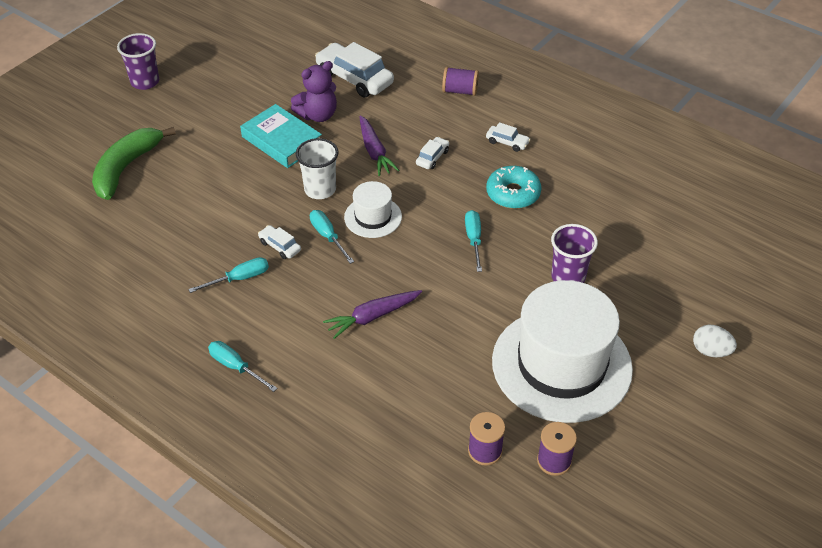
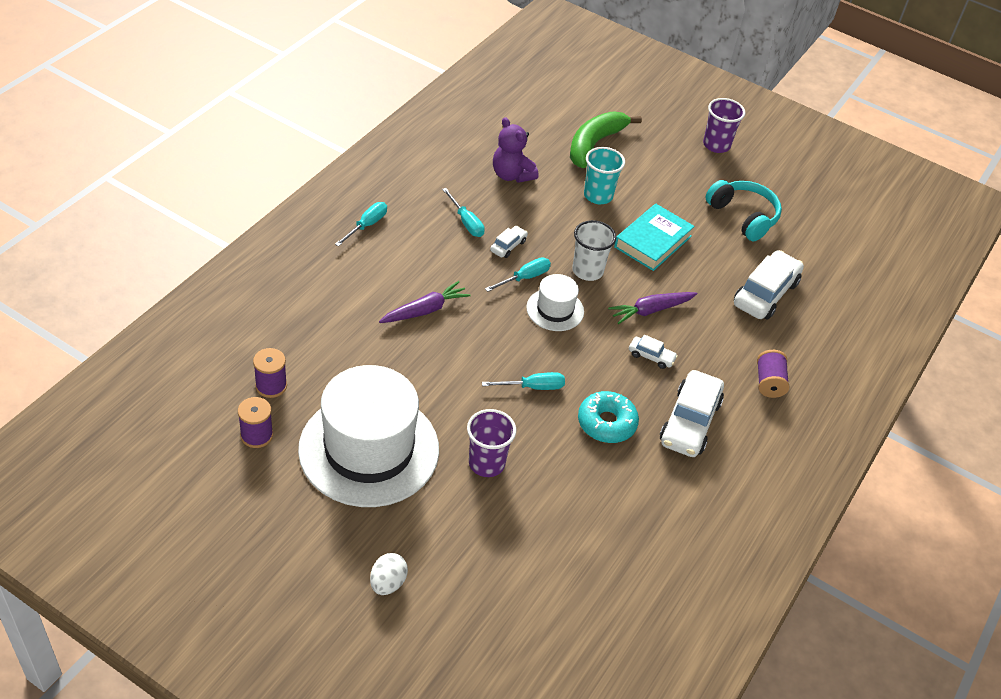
camera: 80 degrees right, 0 degrees up
green banana [92,127,176,200] -> green banana turned 75 degrees counterclockwise [570,111,642,168]
purple teddy bear [291,61,337,122] -> purple teddy bear moved to [493,117,538,183]
purple carrot [323,290,422,339] -> purple carrot turned 90 degrees clockwise [379,281,471,323]
white car [486,122,531,152] -> white car [660,370,724,457], size x2.07
none -> turquoise cup [584,147,625,204]
none -> turquoise headphones [705,180,782,241]

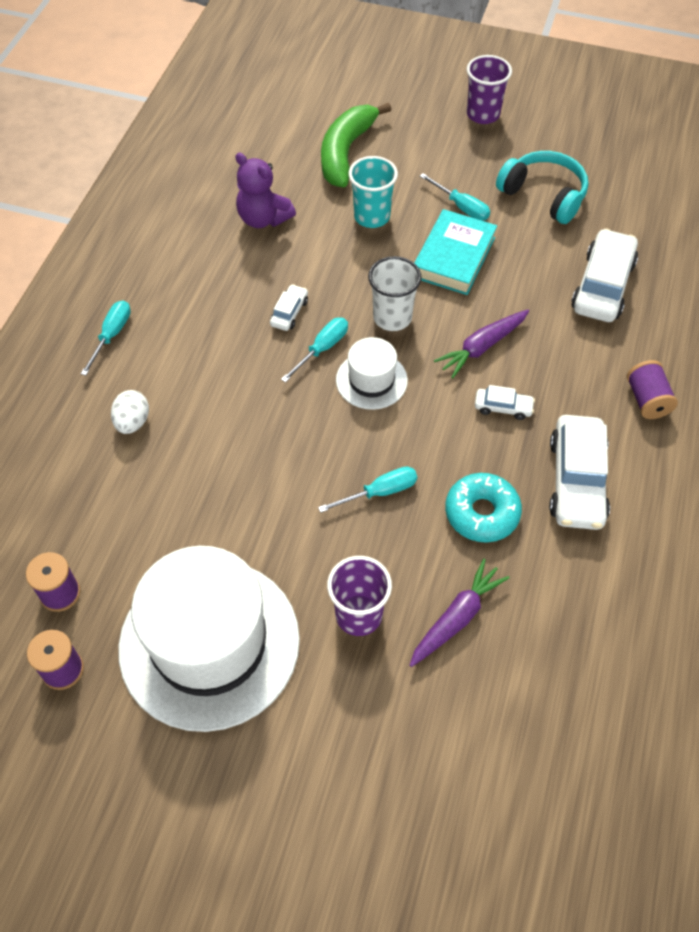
camera: 10 degrees left, 10 degrees up
white egg [370,553,408,595] -> white egg moved to [111,390,149,434]
purple carrot [379,281,471,323] -> purple carrot moved to [409,559,510,667]
turquoise screwdriver [442,188,485,237] -> turquoise screwdriver moved to [420,173,490,221]

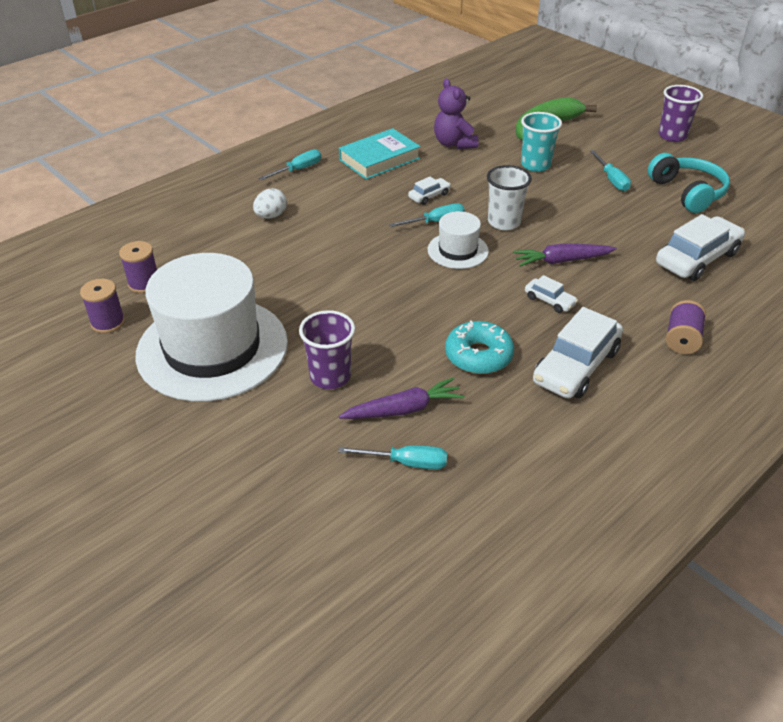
camera: 30 degrees right, 15 degrees down
turquoise screwdriver [318,466,417,513] -> turquoise screwdriver moved to [338,445,447,469]
turquoise book [414,209,497,295] -> turquoise book moved to [339,128,421,180]

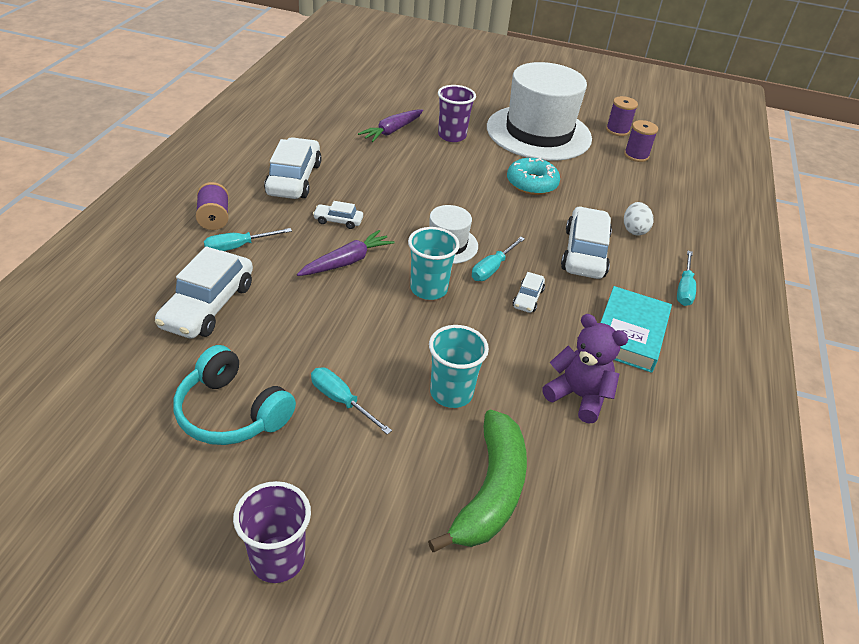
camera: 145 degrees right, 0 degrees up
turquoise screwdriver [338,445,447,469] -> turquoise screwdriver moved to [204,228,292,251]
turquoise donut [445,320,514,374] -> turquoise donut moved to [507,157,560,195]
white cup [487,165,532,230] -> turquoise cup [408,227,460,300]
none -> white car [561,206,612,279]

